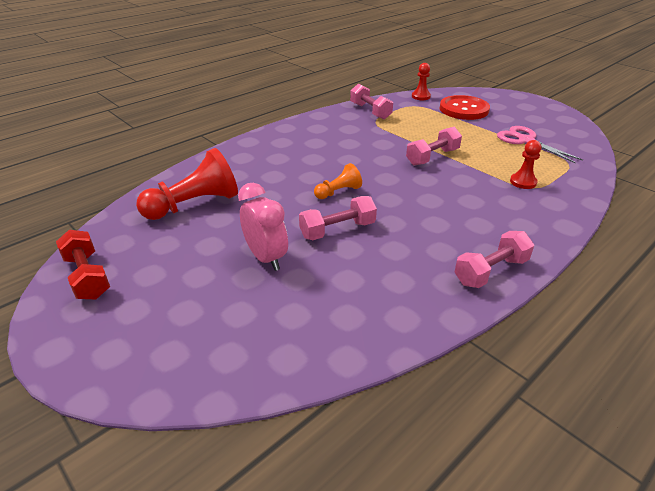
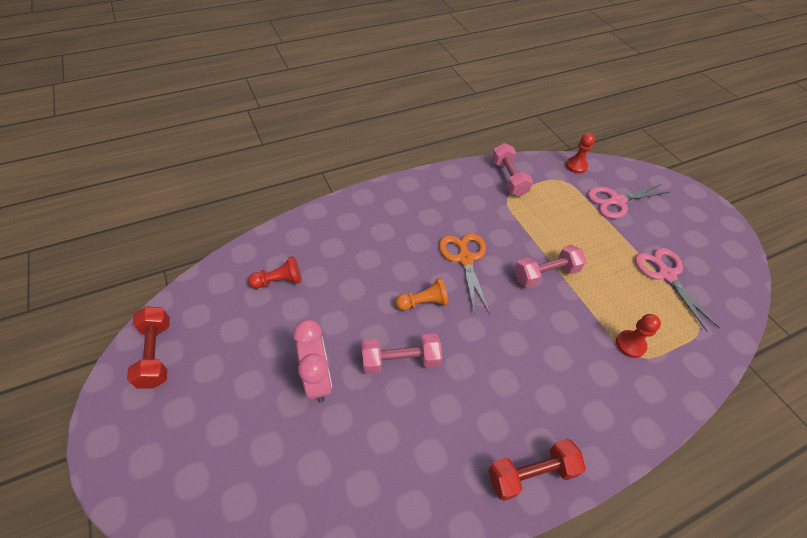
camera: 15 degrees right, 15 degrees up
red pawn [136,148,238,220] -> red pawn [248,256,301,289], size x0.53
red button [440,95,490,120] -> pink scissors [588,184,670,219]
pink dumbbell [455,231,534,288] -> red dumbbell [488,439,586,501]
none -> orange scissors [439,233,490,315]

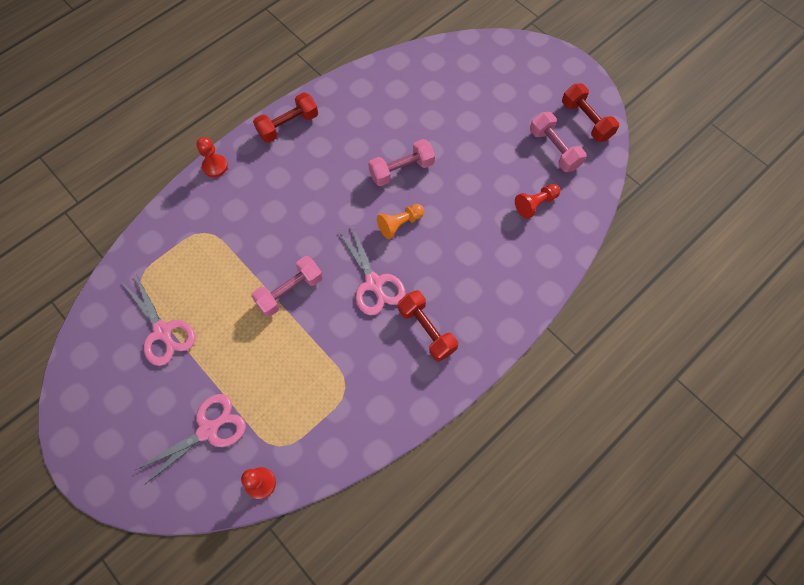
camera: 165 degrees right, 15 degrees up
pink clock [293,320,332,403] -> none
orange scissors [439,233,490,315] -> pink scissors [339,225,406,315]
pink dumbbell [492,143,533,196] -> pink dumbbell moved to [530,112,586,172]
red pawn [616,314,661,358] -> red pawn moved to [197,137,228,177]
none -> red dumbbell [398,290,458,362]

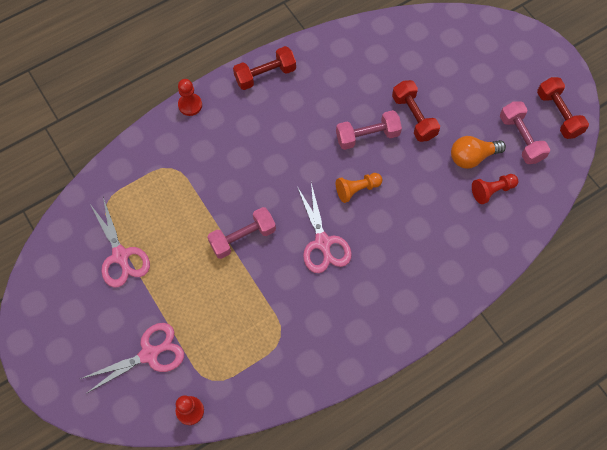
camera: 10 degrees right, 0 degrees up
red dumbbell [398,290,458,362] -> red dumbbell moved to [392,80,440,142]
none -> orange light bulb [451,136,506,169]

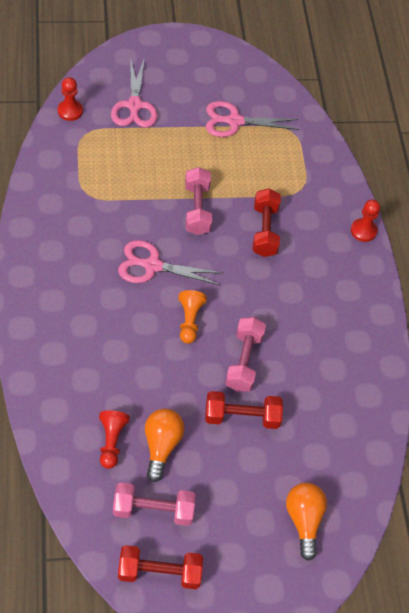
camera: 110 degrees right, 10 degrees down
red dumbbell [233,46,296,90] -> red dumbbell moved to [252,188,281,257]
none -> orange light bulb [286,483,327,561]

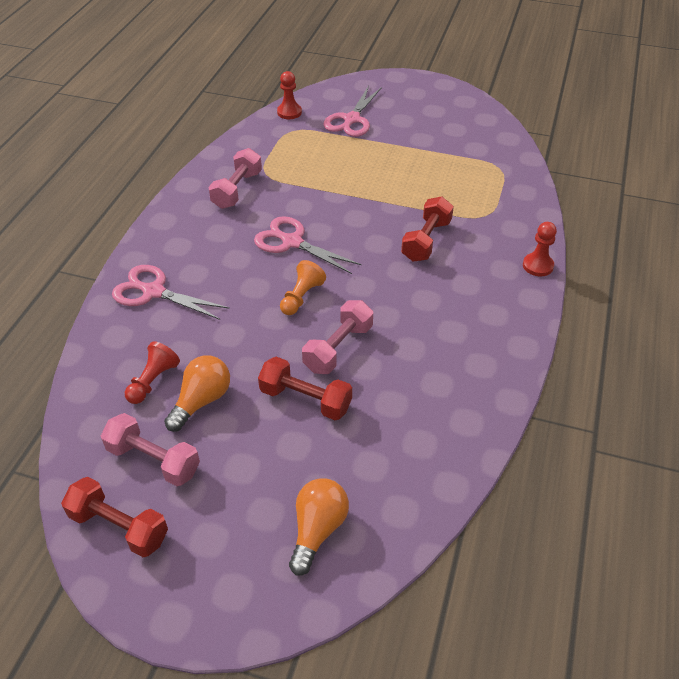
camera: 30 degrees right, 10 degrees down
pink dumbbell [185,167,212,235] -> pink dumbbell moved to [209,148,262,209]
pink scissors [206,101,299,137] -> pink scissors moved to [112,265,230,320]

